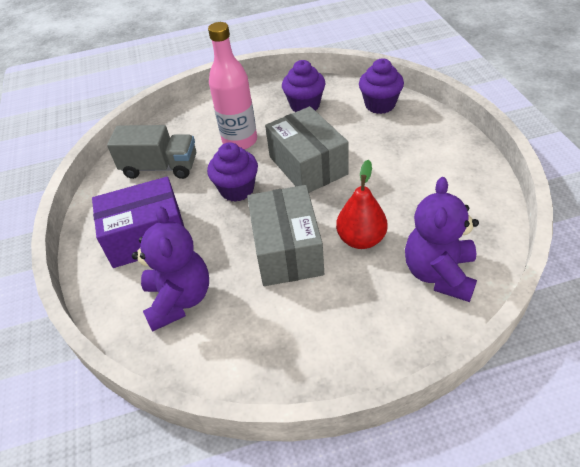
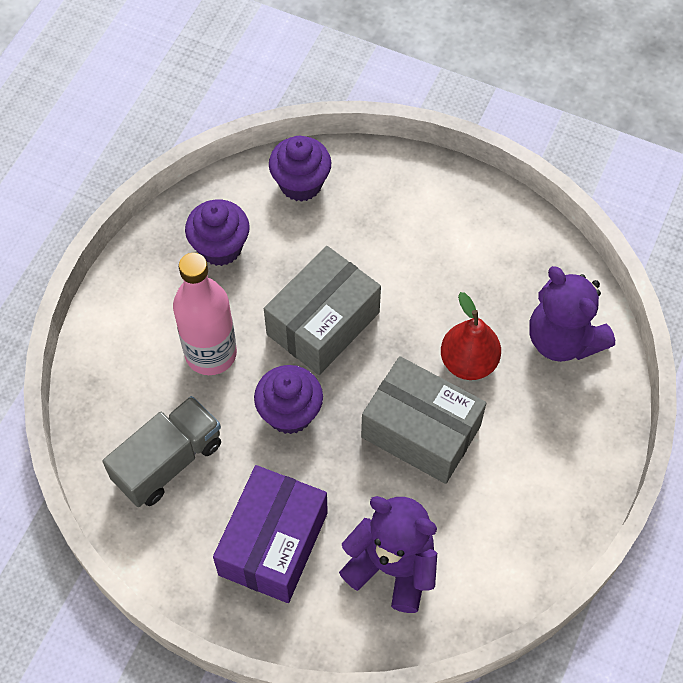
camera: 55 degrees left, 15 degrees up
grey box [265,106,349,193] -> grey box turned 60 degrees counterclockwise [264,246,381,375]

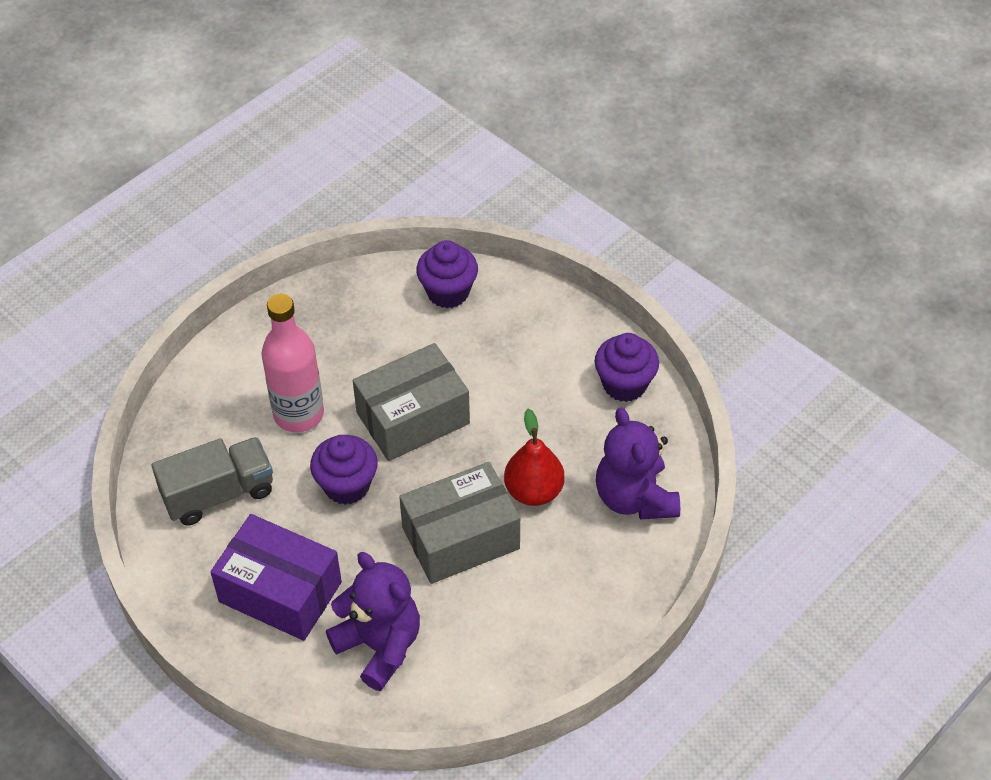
camera: 20 degrees right, 10 degrees down
purple cupcake [185,200,250,266] -> purple cupcake moved to [595,333,659,402]
purple box [213,465,328,603] -> purple box turned 75 degrees clockwise [210,514,342,641]
grey box [361,356,486,484] -> grey box turned 75 degrees counterclockwise [399,462,520,584]

